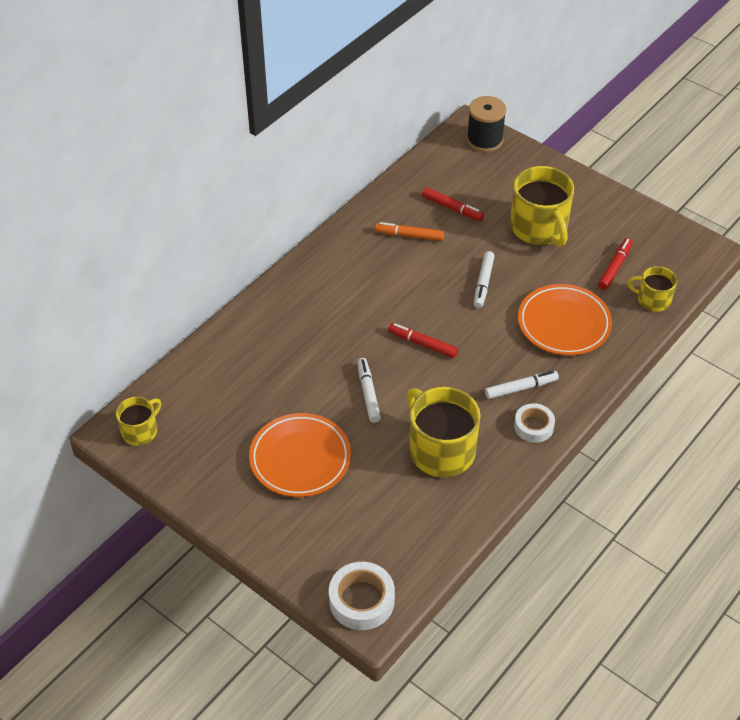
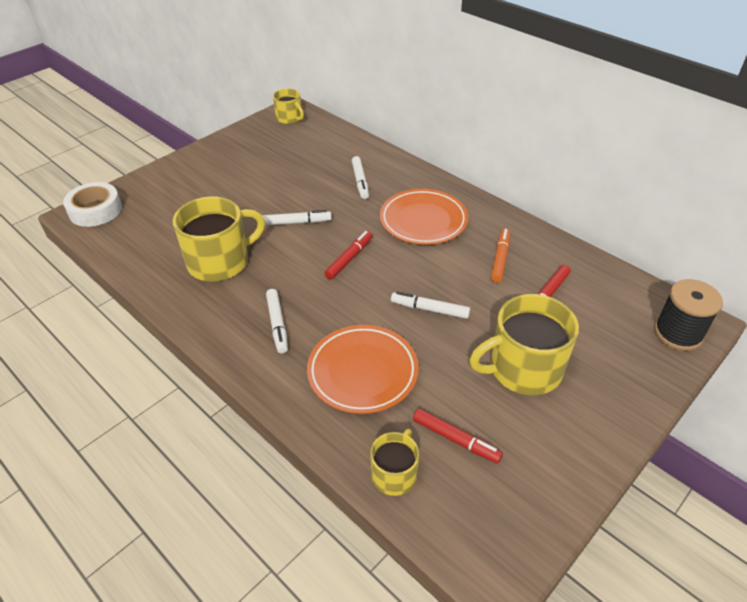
camera: 95 degrees right, 5 degrees down
orange plate [249,413,351,497] -> orange plate moved to [380,189,468,245]
white tape [514,403,555,443] -> none
none -> white marker [352,156,369,199]

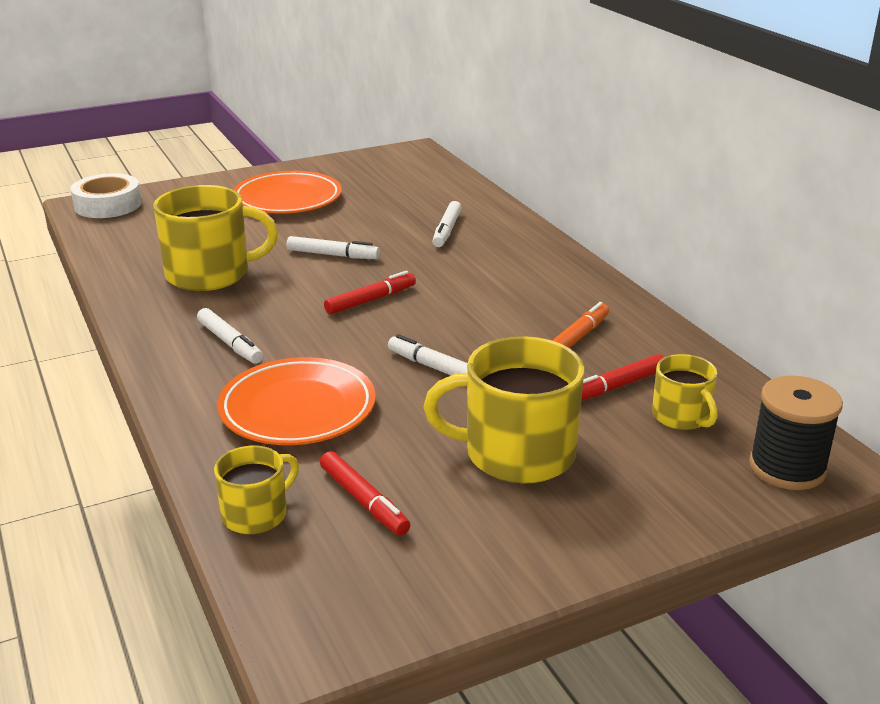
camera: 20 degrees right, 15 degrees down
white marker [266,289,288,353] -> white marker turned 45 degrees counterclockwise [197,308,263,364]
yellow mug [273,89,304,124] -> yellow mug moved to [652,354,717,430]
orange plate [380,189,468,245] -> orange plate moved to [233,171,342,214]

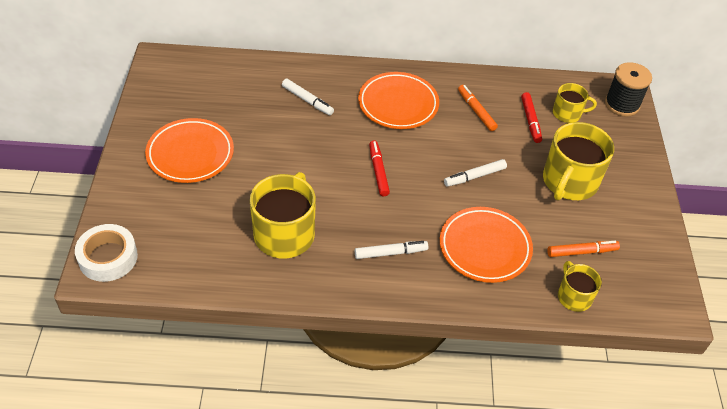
camera: 65 degrees left, 20 degrees up
white marker [286,236,380,259] -> none
red marker [320,451,410,536] -> orange marker [547,241,620,257]
none -> orange plate [358,72,439,129]

